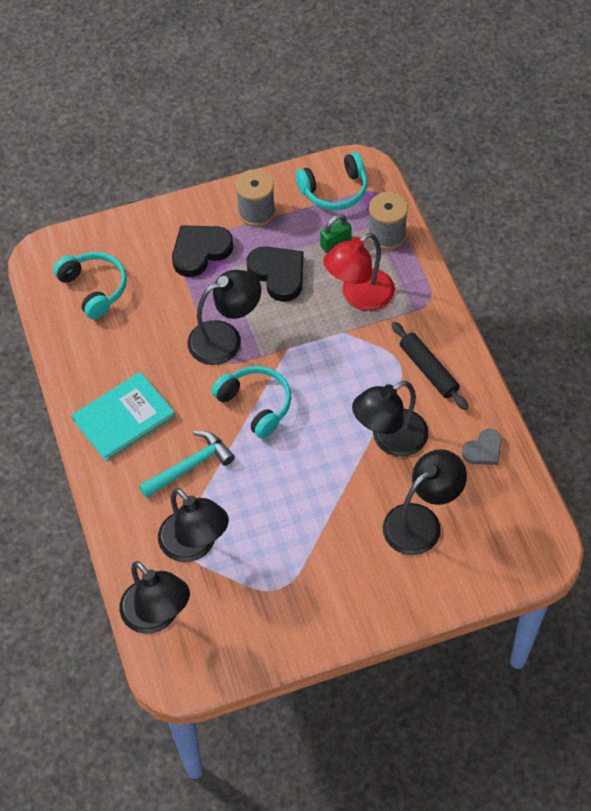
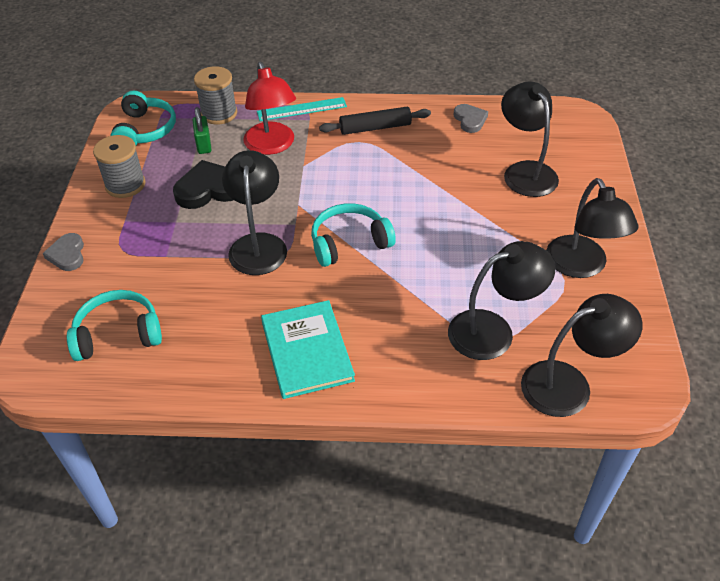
camera: 70 degrees left, 10 degrees down
turquoise hammer [139,431,235,498] -> none
black heart [172,225,233,277] -> none
black lamp [352,381,429,457] -> black lamp moved to [546,178,639,278]
none -> grey heart [43,233,84,271]
none -> turquoise ruler [257,97,347,121]

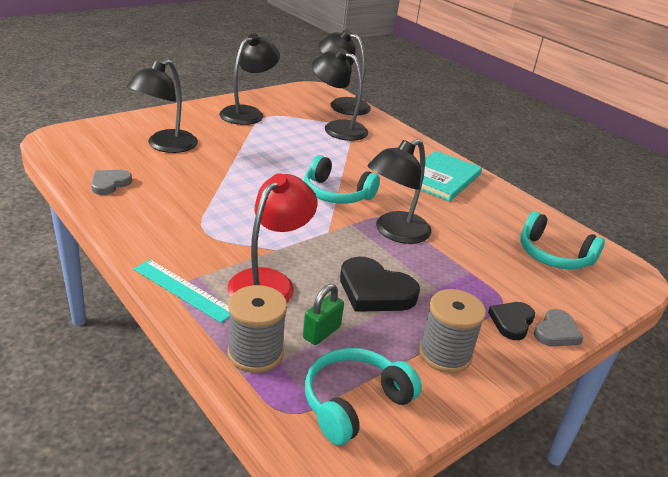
camera: 135 degrees left, 15 degrees down
black rolling pin [319,107,431,135] -> none
none -> black heart [488,302,535,340]

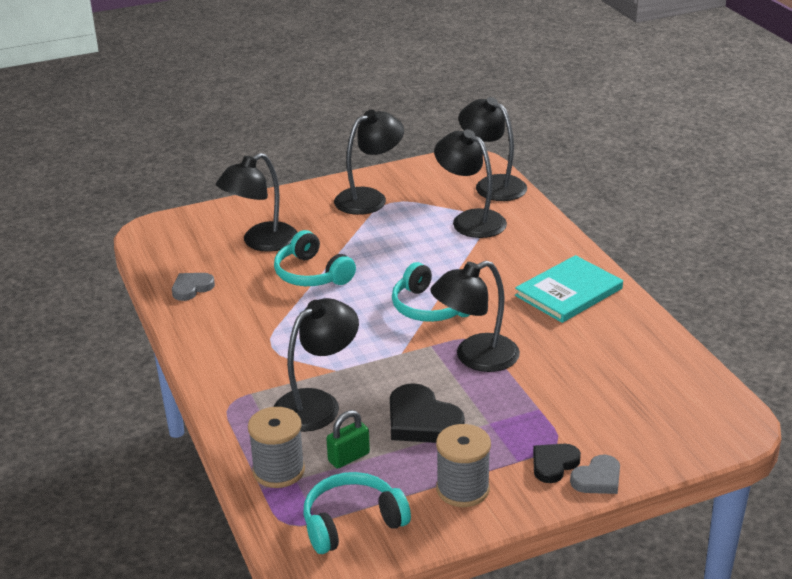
camera: 20 degrees right, 0 degrees up
turquoise ruler [134,260,230,323] -> none
red lamp [227,173,317,302] -> black lamp [274,298,359,432]
turquoise headphones [520,211,605,270] -> turquoise headphones moved to [274,230,356,286]

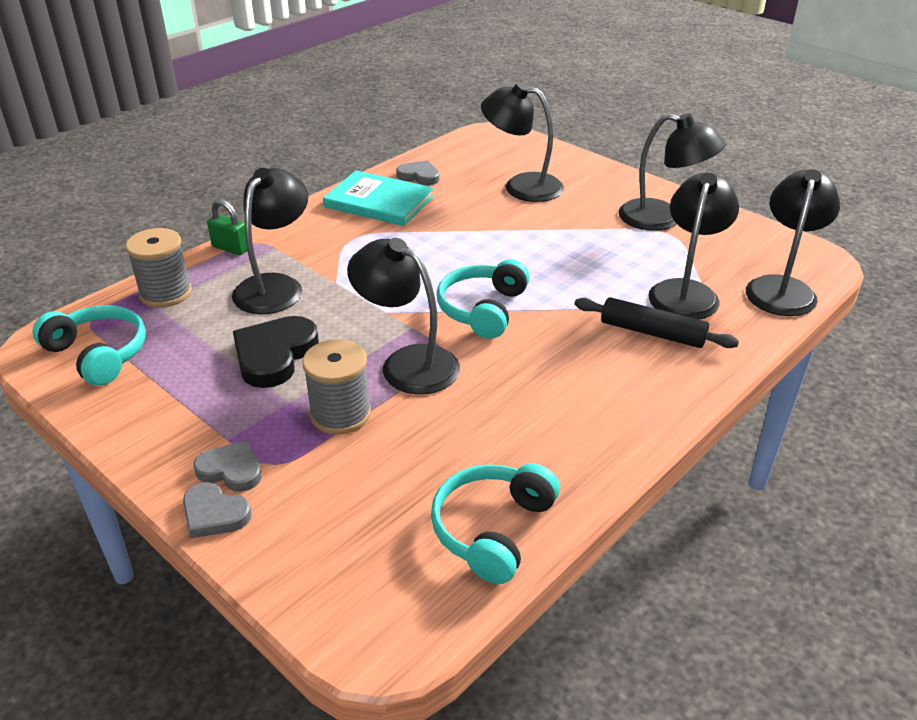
camera: 65 degrees right, 5 degrees up
turquoise headphones [274,230,356,286] -> turquoise headphones moved to [431,463,560,584]
black lamp [274,298,359,432] -> black lamp turned 90 degrees counterclockwise [232,168,308,314]
green padlock [326,410,370,469] -> green padlock moved to [207,199,247,255]
grey spool [436,424,491,507] -> grey spool moved to [303,339,371,435]
turquoise book [515,255,623,323] -> turquoise book moved to [323,170,434,226]
black heart [533,444,581,483] -> grey heart [194,440,262,492]
none -> black rolling pin [575,297,739,348]

